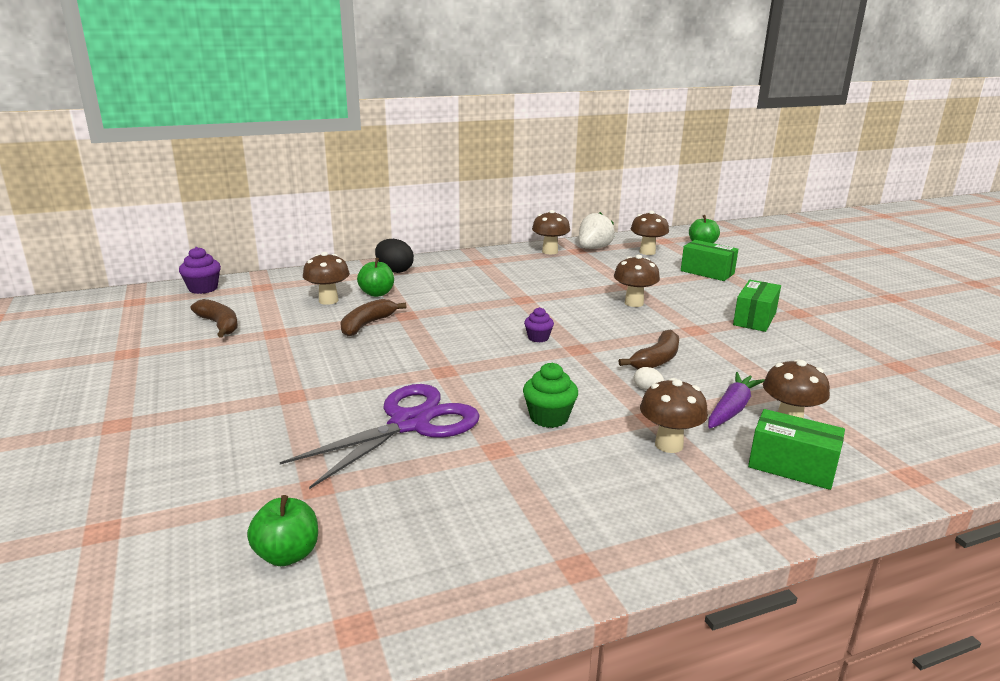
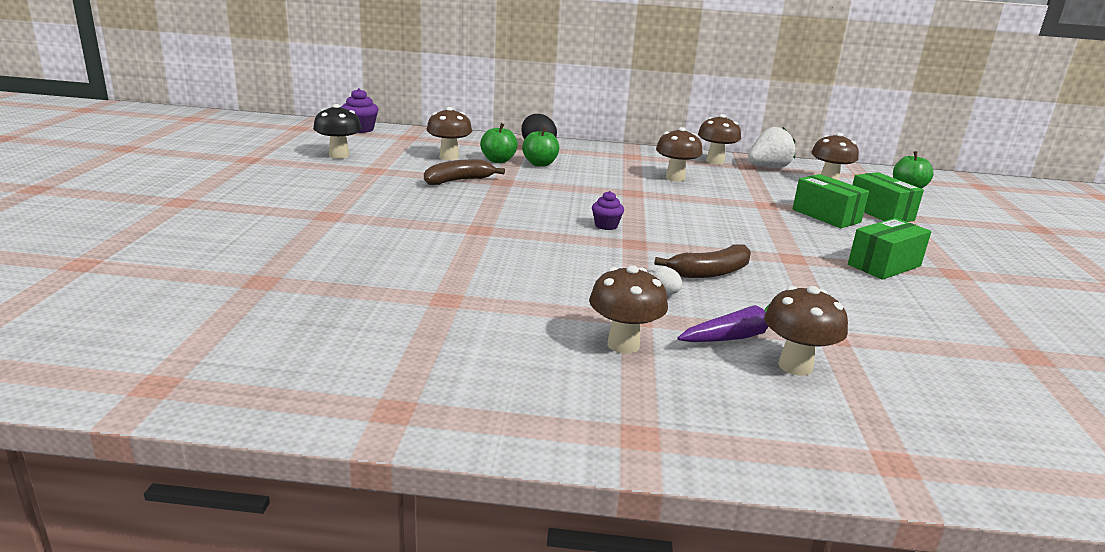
camera: 25 degrees right, 0 degrees up
brown banana [190,299,238,337] -> black mushroom [313,104,362,159]
green apple [247,495,318,566] -> green apple moved to [522,127,559,166]
purple scissors [280,384,480,489] -> none
green cupcake [523,363,578,428] -> none
brown mushroom [614,255,660,307] -> brown mushroom moved to [656,127,703,181]
green box [748,409,845,490] -> green box moved to [793,174,869,228]

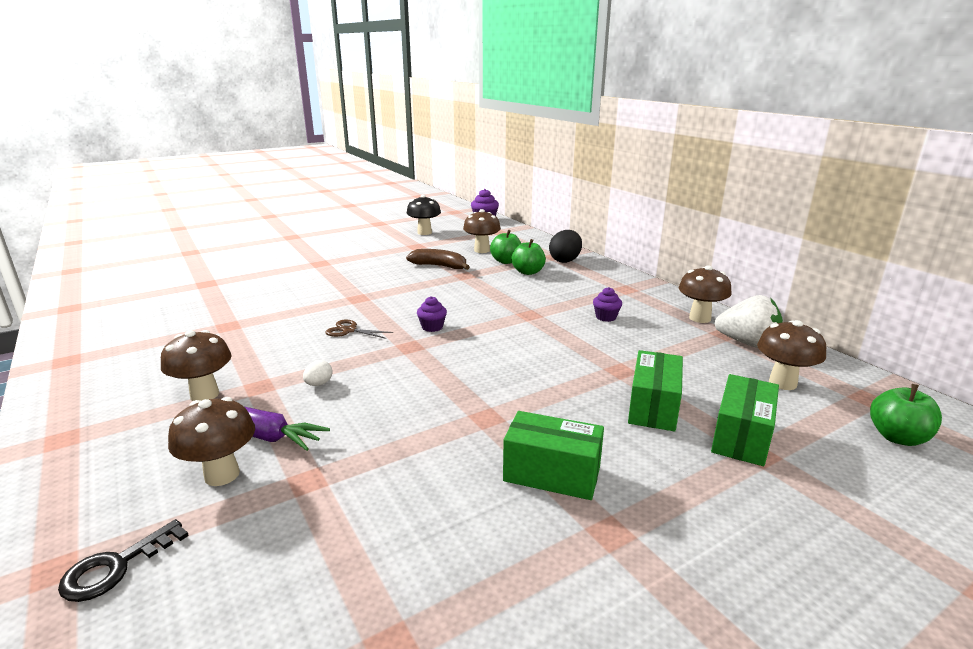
camera: 55 degrees right, 0 degrees up
brown banana [654,244,751,278] -> none
brown mushroom [656,127,703,181] -> purple cupcake [593,287,622,322]
none -> black key [58,519,189,602]
none -> brown scissors [325,320,393,339]

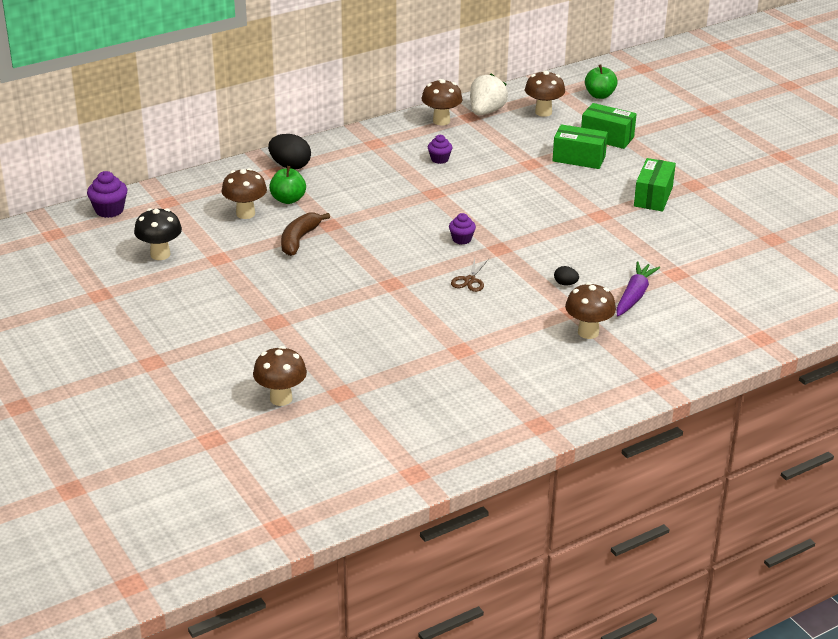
camera: 90 degrees left, 10 degrees up
black key [58,519,189,602] -> none
brown mushroom [168,397,255,486] -> brown mushroom moved to [253,346,307,406]
white egg [303,360,333,386] -> black egg [554,266,579,286]
green apple [512,239,546,275] -> none

